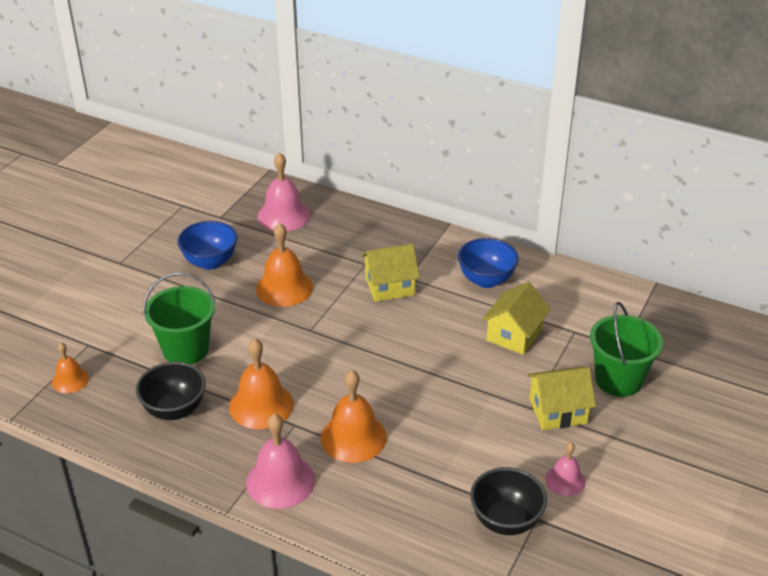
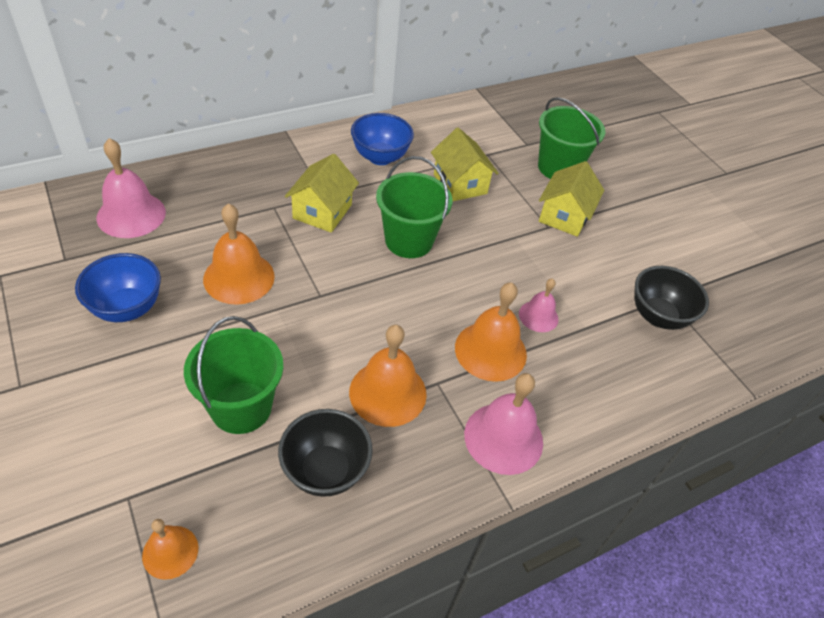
camera: 60 degrees left, 10 degrees up
pink bell [545,442,585,496] -> pink bell moved to [519,278,559,332]
none -> green bucket [376,156,453,258]

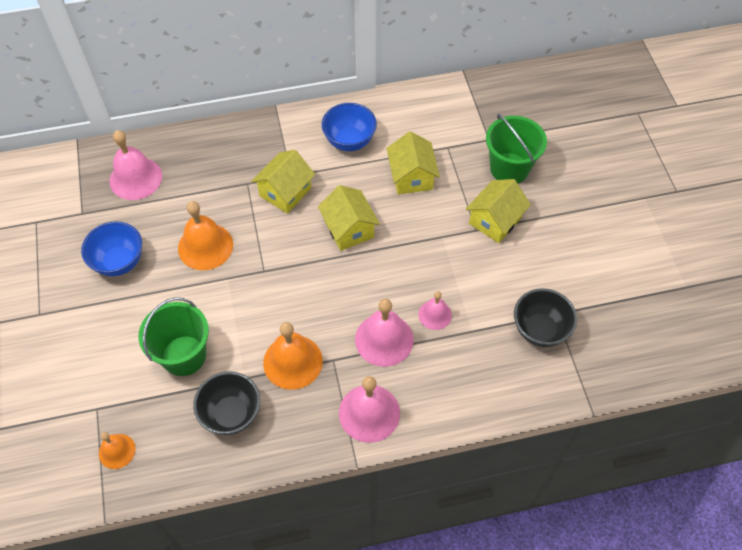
camera: 20 degrees right, 10 degrees up
green bucket [376,156,453,258] -> yellow house [318,185,380,251]
orange bell [455,282,527,382] -> pink bell [355,299,414,367]

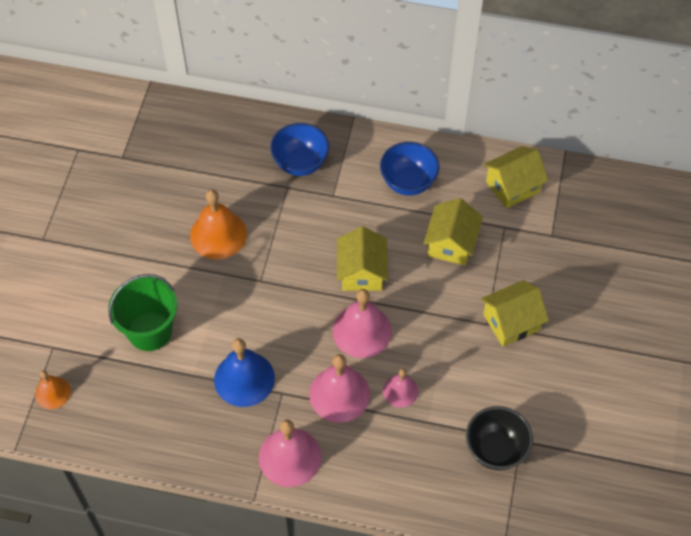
camera: 25 degrees right, 0 degrees up
blue bowl [81,222,142,276] -> blue bowl moved to [270,123,329,176]
pink bell [109,130,162,200] -> pink bell moved to [333,289,392,358]
black bowl [193,371,260,435] -> none
yellow house [251,150,315,214] -> yellow house moved to [483,146,549,209]
orange bell [263,322,323,390] -> blue bell [214,338,275,407]
green bucket [486,114,547,183] -> none

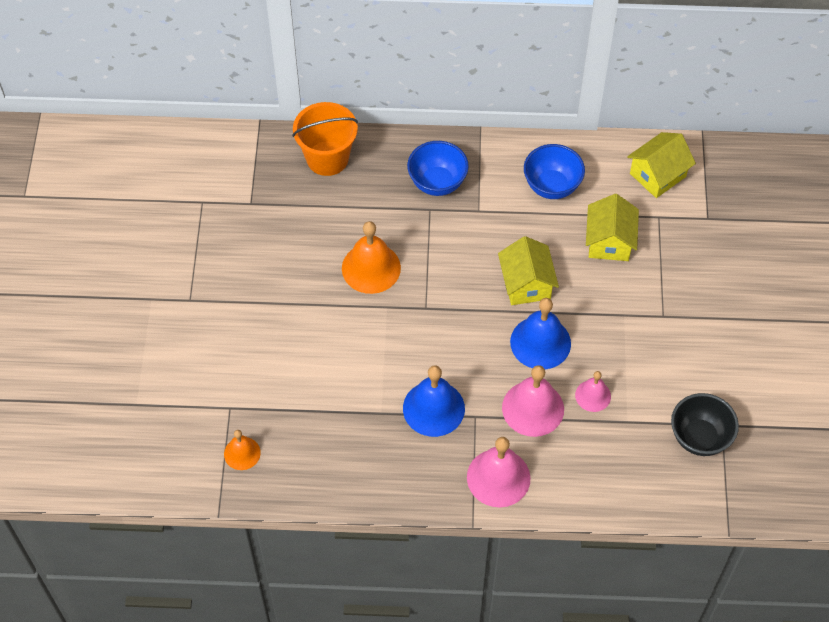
camera: 10 degrees left, 0 degrees up
green bucket [108,274,177,351] -> none
pink bell [333,289,392,358] -> blue bell [510,298,571,370]
yellow house [481,280,549,346] -> none
none -> orange bucket [292,102,358,176]

